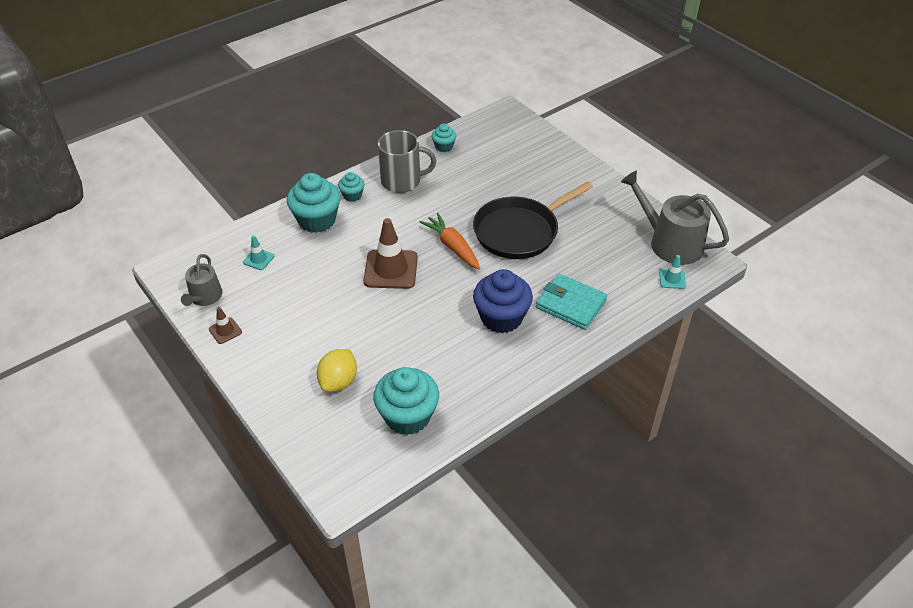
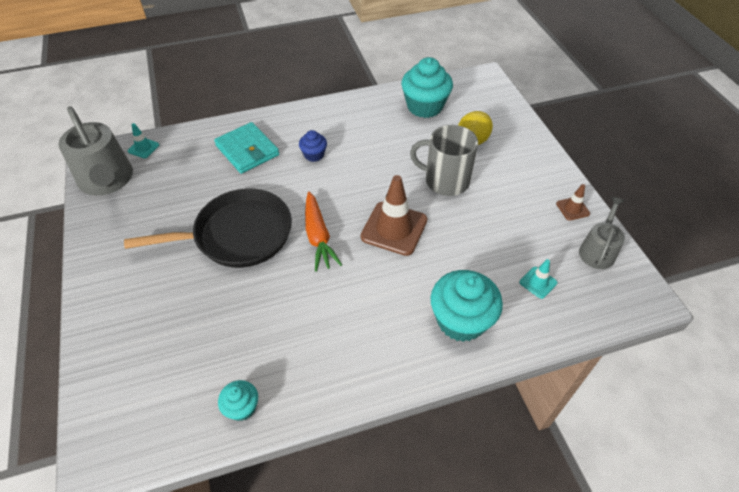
camera: 160 degrees left, 5 degrees up
turquoise cupcake [338,172,365,202] -> none
grey mug [378,130,436,193] -> grey mug moved to [410,125,478,196]
blue cupcake [473,269,533,333] -> blue cupcake [299,130,327,162], size x0.51

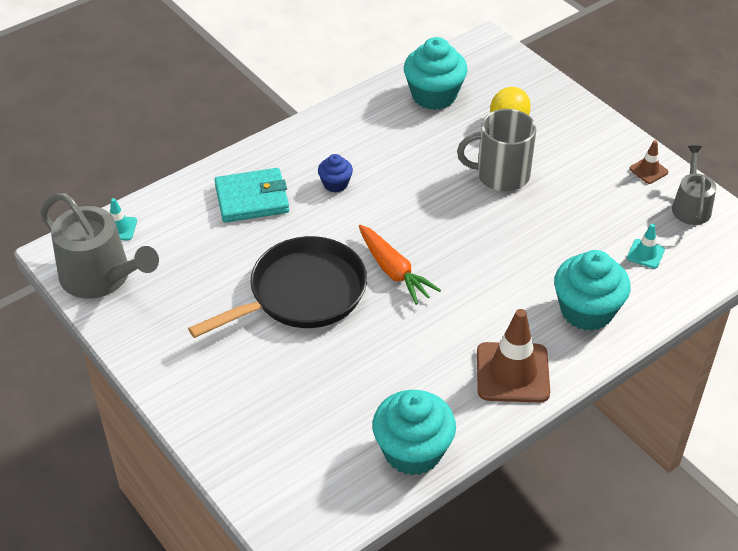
camera: 20 degrees left, 5 degrees down
turquoise wallet [214,122,279,174] -> turquoise wallet turned 45 degrees counterclockwise [215,168,289,223]
turquoise cupcake [218,380,258,421] -> turquoise cupcake [372,390,456,476], size x1.94
brown traffic cone [361,175,428,256] -> brown traffic cone moved to [477,309,550,403]

